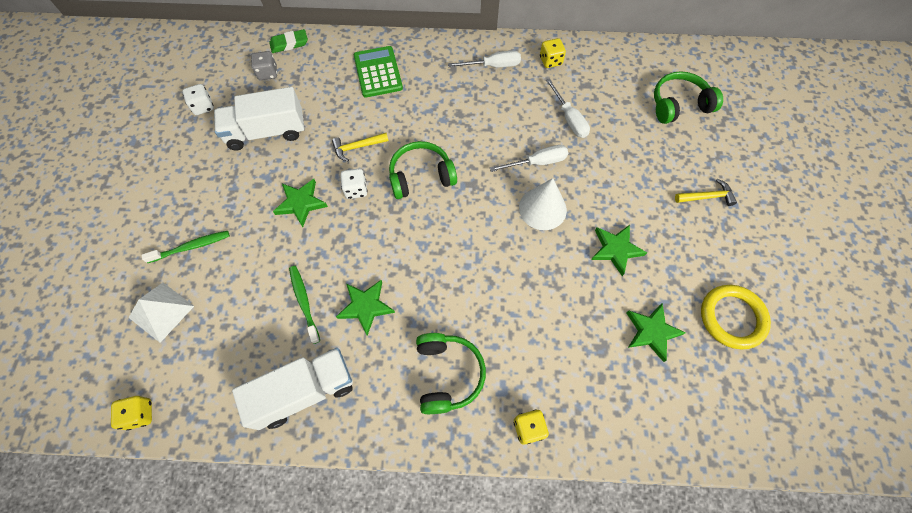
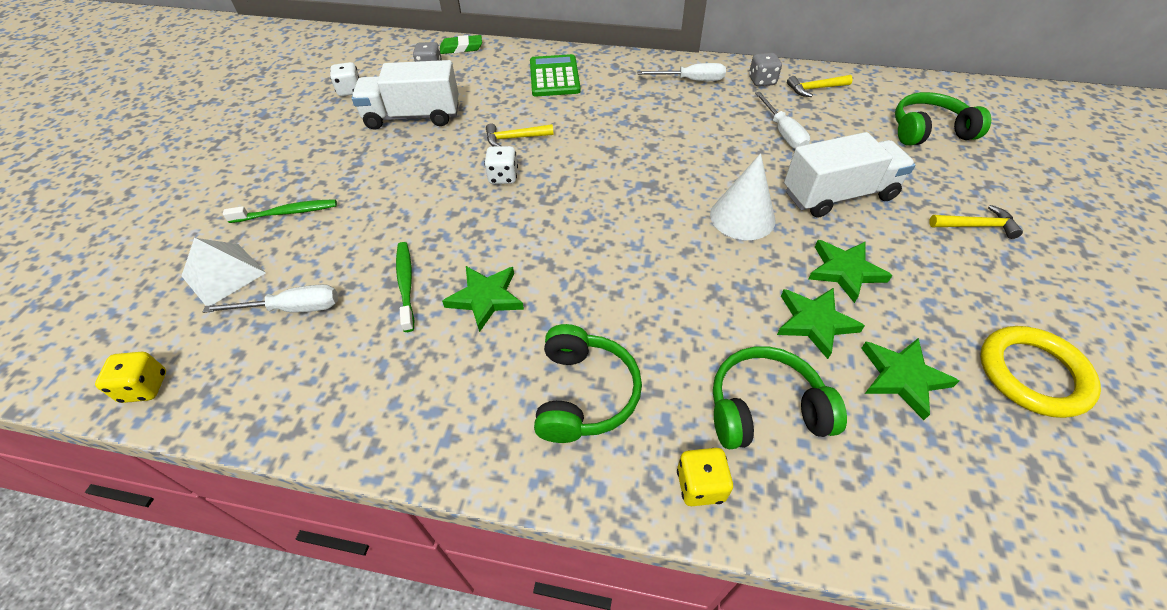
camera: 10 degrees right, 15 degrees down
white truck [232,348,353,430] -> white truck moved to [784,132,915,218]
green star [273,179,328,227] -> green star moved to [777,288,865,359]
green headphones [389,141,457,199] -> green headphones moved to [713,346,847,449]
white screwdriver [490,145,568,172] -> white screwdriver moved to [203,284,338,313]
yellow dice [540,38,566,68] -> grey dice [749,53,782,86]
none -> yellow hammer [787,75,853,97]

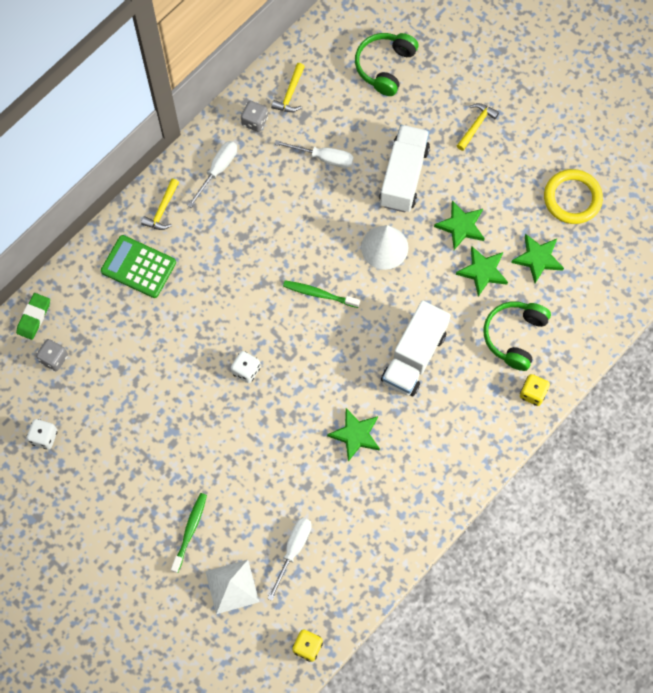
camera: 60 degrees left, 20 degrees up
white truck [352,60,459,130] -> white truck moved to [381,300,451,396]
green toothbrush [396,242,414,332] -> green toothbrush moved to [283,280,360,308]
yellow hammer [486,123,554,146] -> yellow hammer moved to [141,178,179,230]
green headphones [534,324,642,443] -> none

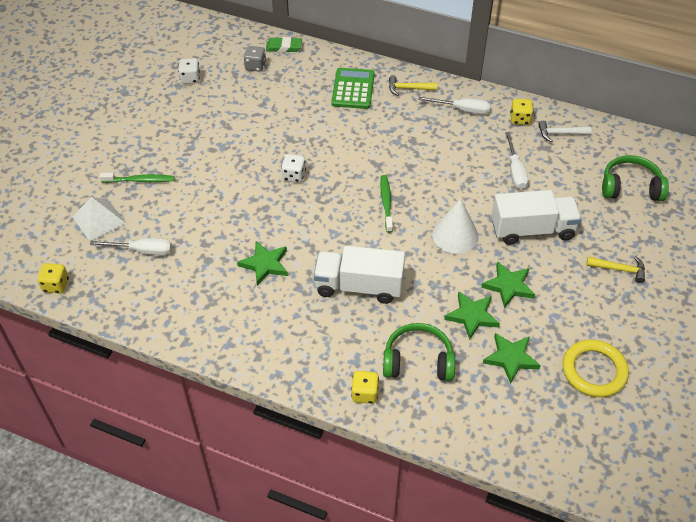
camera: 70 degrees right, 20 degrees down
grey dice [241,101,268,132] -> yellow dice [510,99,533,125]
yellow hammer [271,63,305,112] -> white hammer [538,121,591,142]

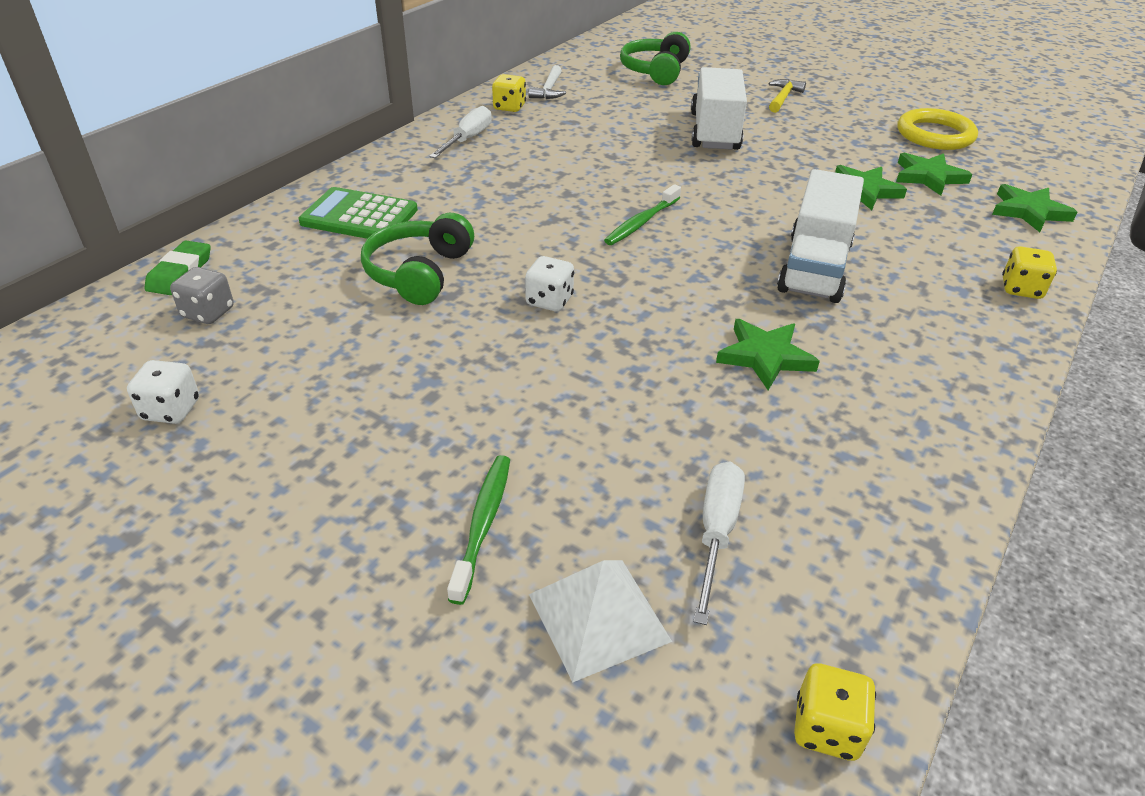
camera: 80 degrees left, 10 degrees down
green toothbrush [380,175,393,233] -> green toothbrush turned 60 degrees counterclockwise [604,184,681,245]
green headphones [383,323,455,381] -> green headphones moved to [361,213,474,305]
yellow hammer [389,76,437,96] -> none
white cone [432,199,479,254] -> none
green star [481,262,535,308] -> green star moved to [992,184,1078,232]
white screwdriver [505,132,528,189] -> none

